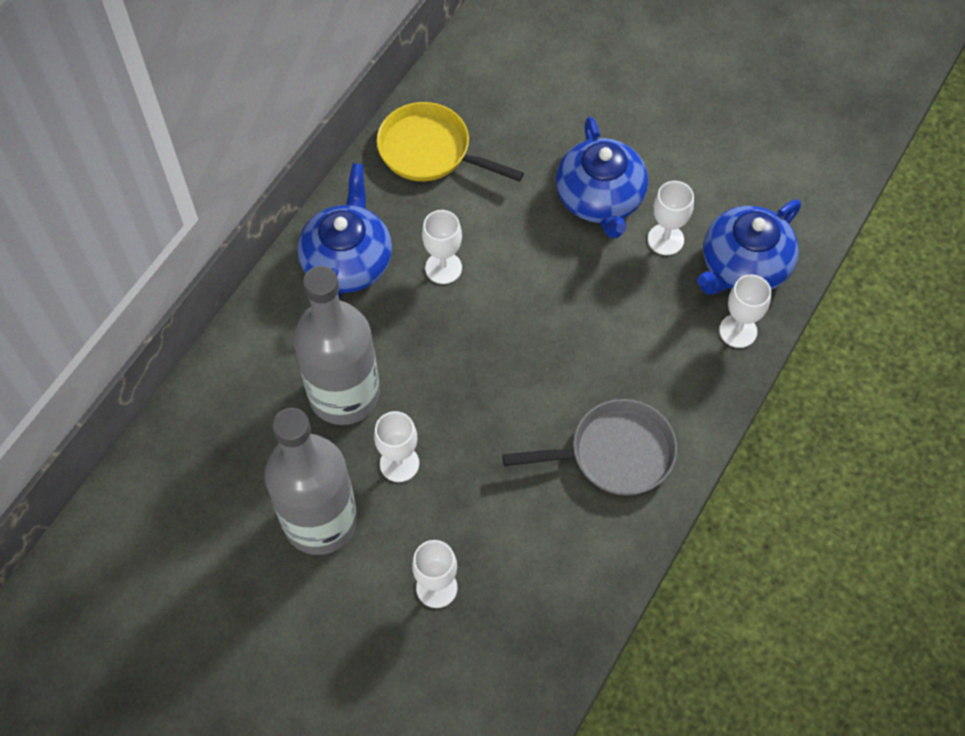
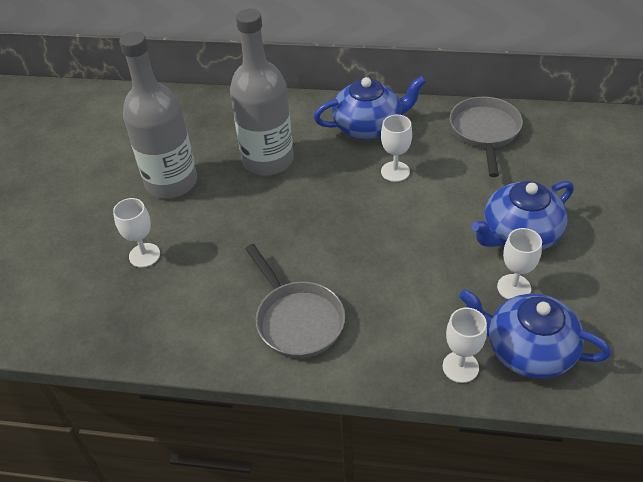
camera: 70 degrees right, 15 degrees down
white goblet [374,411,419,482] -> none
yellow pan [377,102,524,182] -> grey pan [450,97,523,177]

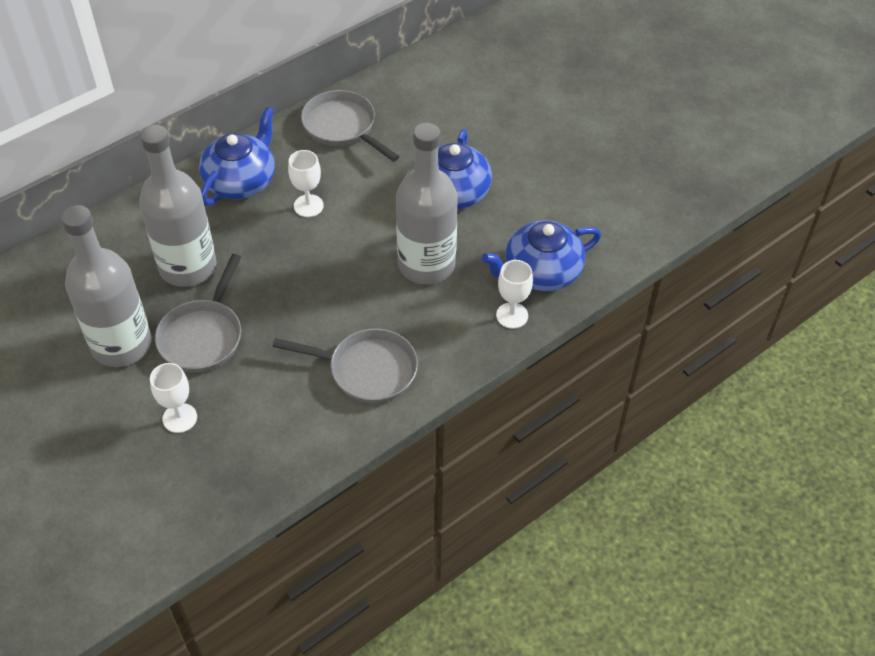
camera: 50 degrees left, 5 degrees up
white goblet [497,228,542,299] -> none
none -> grey pan [155,254,241,373]
none -> grey bottle [396,123,458,285]

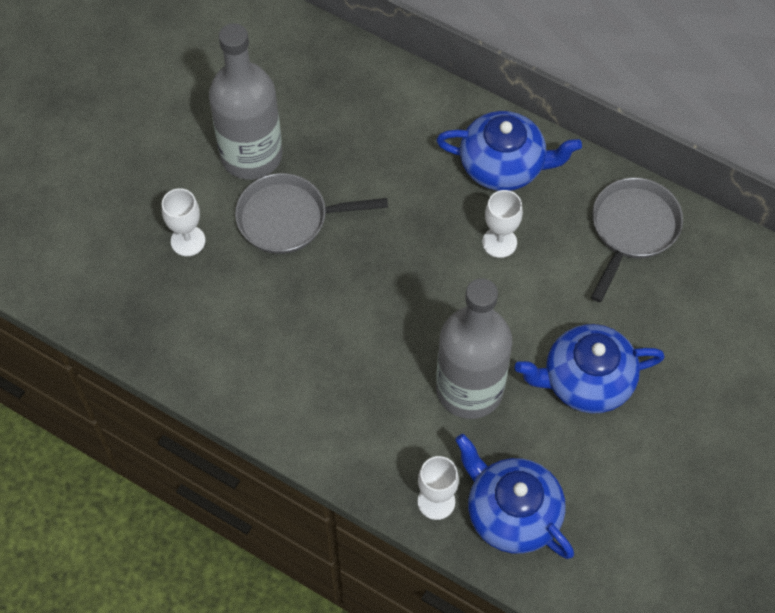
camera: 70 degrees right, 10 degrees up
grey bottle [139,125,217,287] -> none
grey pan [272,329,418,404] -> none

